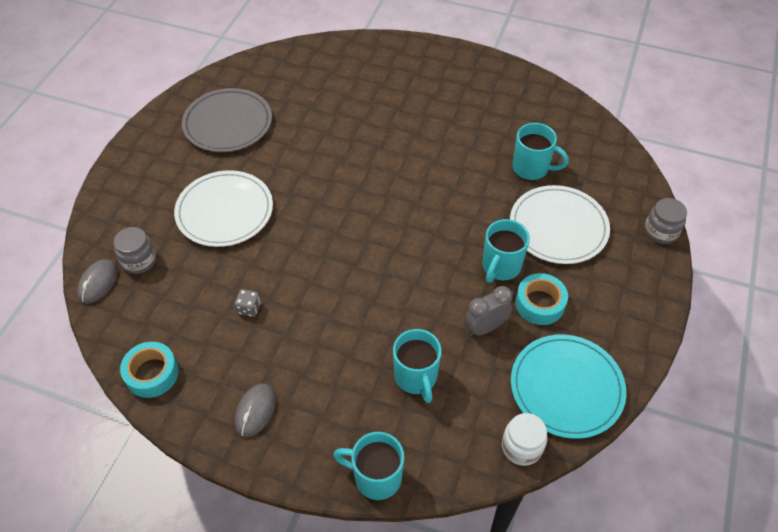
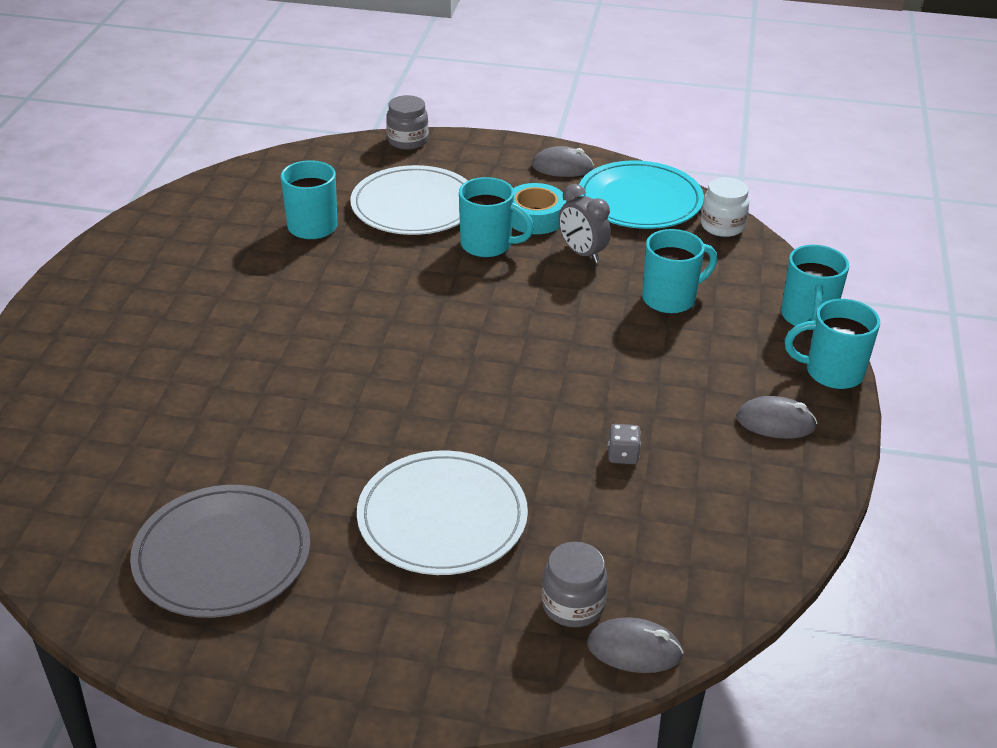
camera: 100 degrees left, 15 degrees down
turquoise tape [120,342,179,398] -> none
none -> grey mouse [532,146,594,177]
none -> turquoise mug [785,299,880,389]

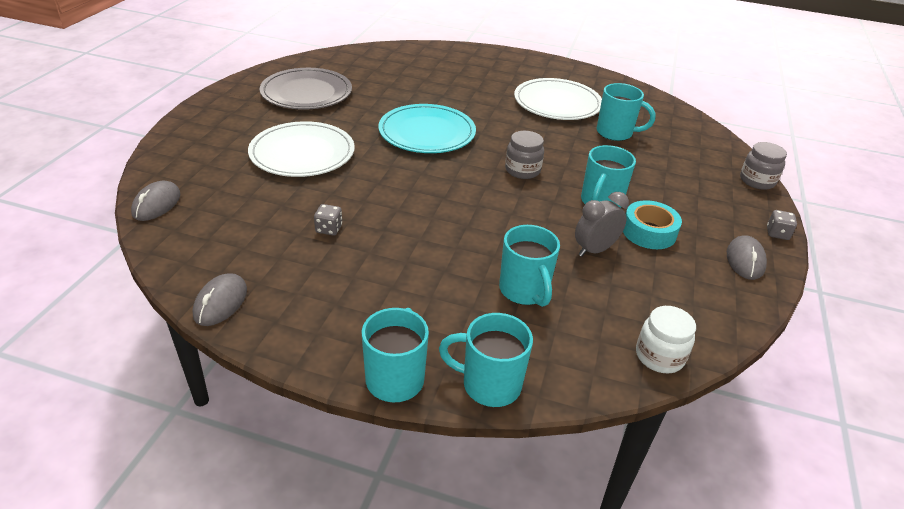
camera: 95 degrees right, 0 degrees up
white plate [350,165,468,235] -> white plate moved to [514,78,602,120]
grey jar [542,542,608,627] -> grey jar moved to [505,131,544,179]
turquoise plate [579,161,704,229] -> turquoise plate moved to [378,104,476,153]
grey mouse [736,396,817,439] -> grey mouse moved to [193,273,247,326]
none -> grey dice [767,210,797,240]

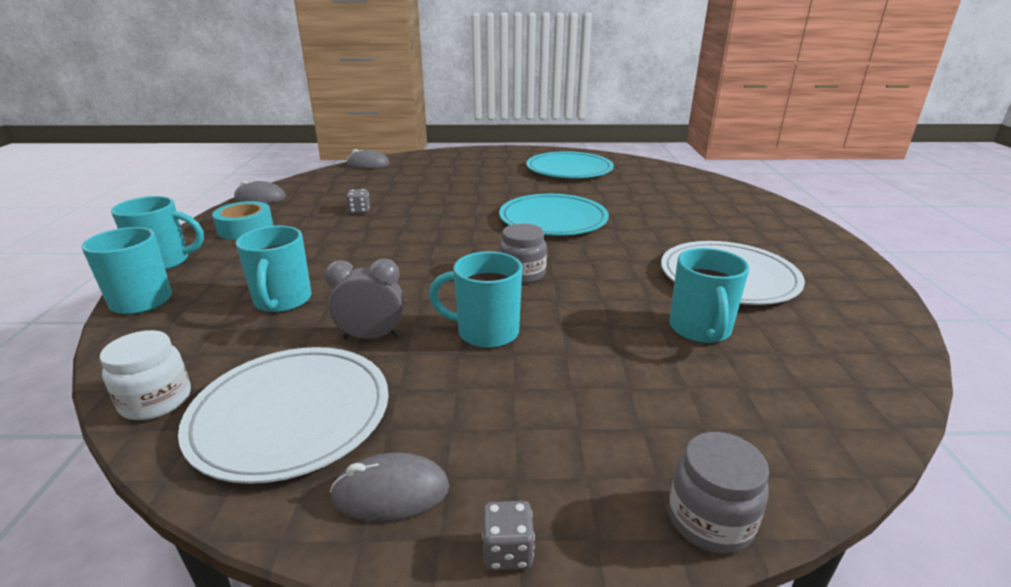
camera: 75 degrees right, 10 degrees down
white plate [248,121,355,177] -> white plate moved to [178,347,389,484]
grey plate [260,68,352,110] -> turquoise plate [526,151,614,178]
turquoise mug [499,225,560,307] -> turquoise mug turned 60 degrees counterclockwise [236,226,312,313]
grey clock [575,192,629,257] -> grey clock turned 45 degrees counterclockwise [325,258,404,339]
turquoise tape [623,200,682,249] -> turquoise tape moved to [212,201,274,240]

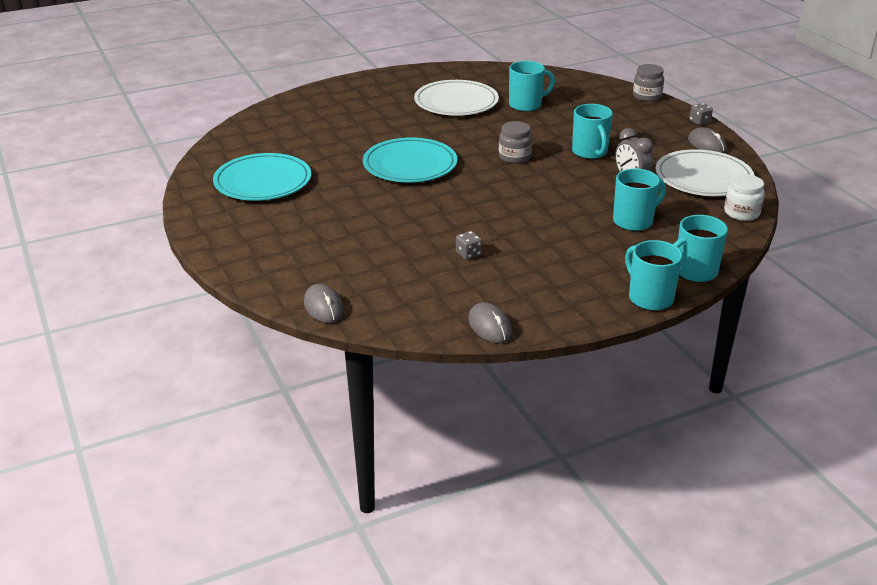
camera: 115 degrees left, 5 degrees up
turquoise tape [212,201,274,240] -> none

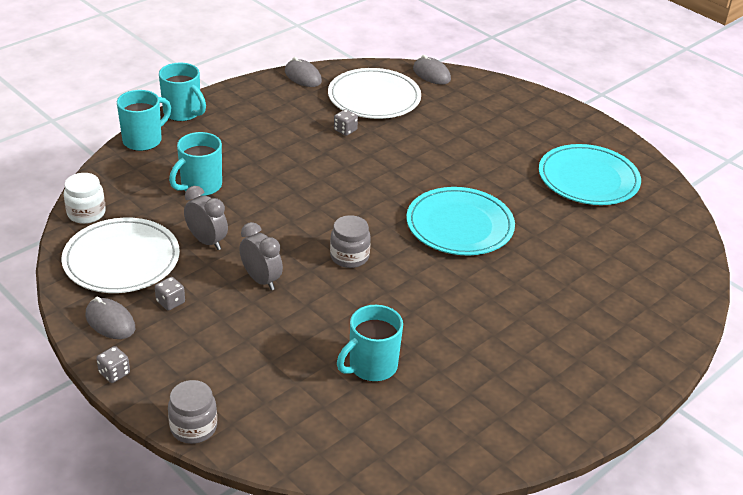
camera: 160 degrees right, 5 degrees up
white plate [414,80,499,116] -> white plate moved to [328,68,421,119]
turquoise mug [572,104,613,159] -> grey clock [239,222,283,290]
none -> grey dice [155,277,185,311]

